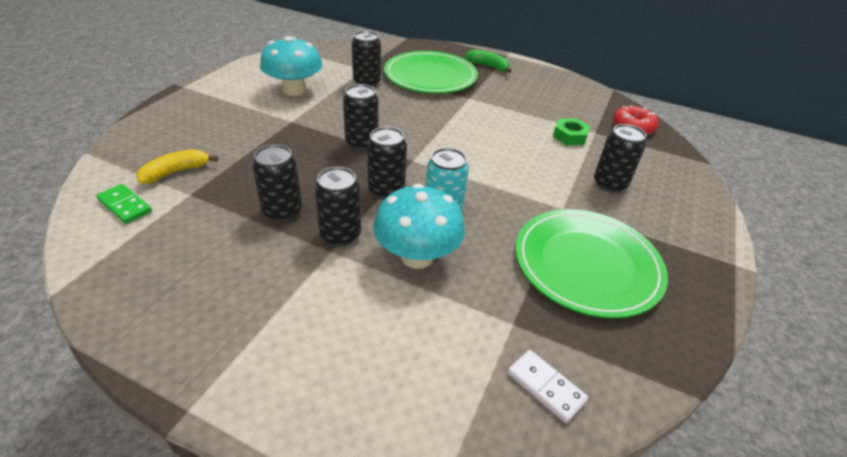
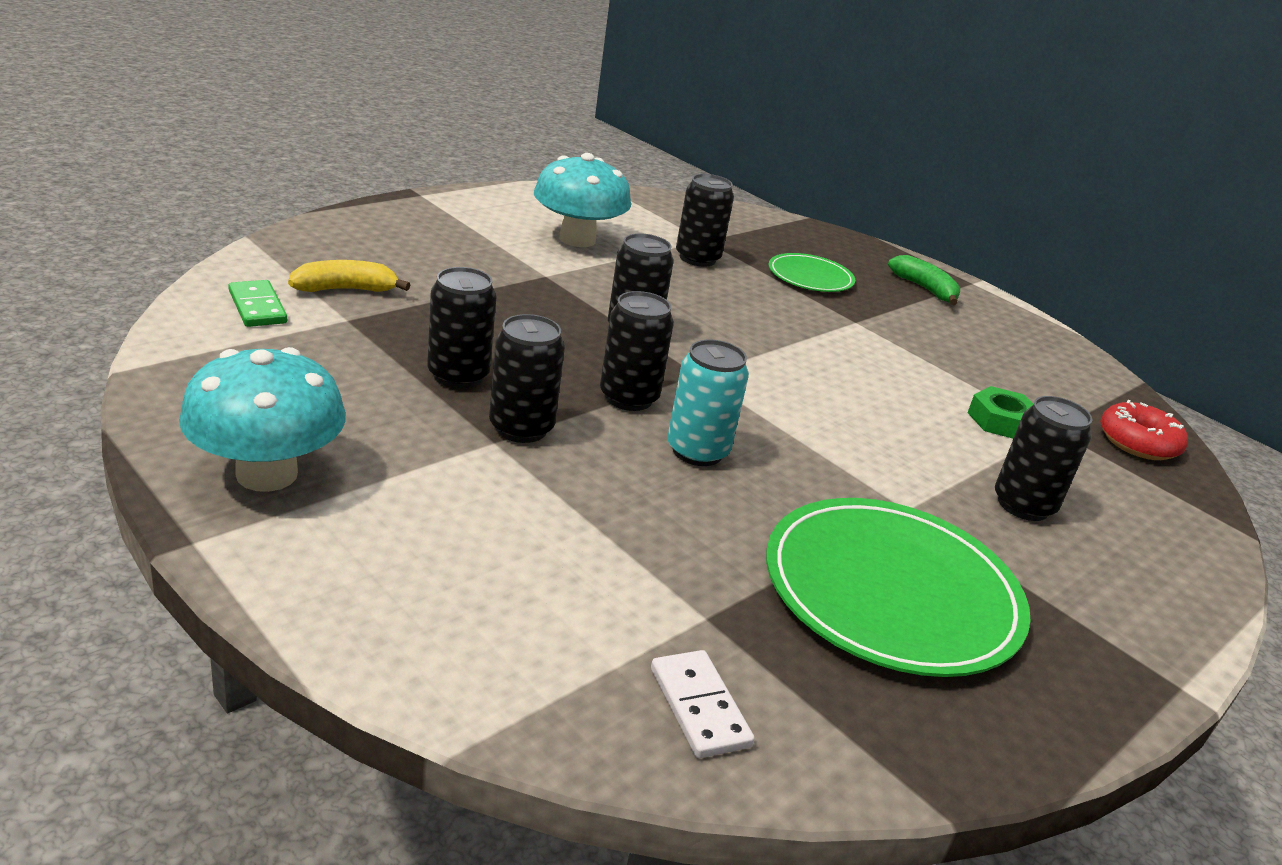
camera: 20 degrees right, 10 degrees down
turquoise mushroom [373,184,465,269] -> turquoise mushroom moved to [179,347,346,492]
green plate [384,51,478,93] -> green plate [768,253,855,292], size x0.54

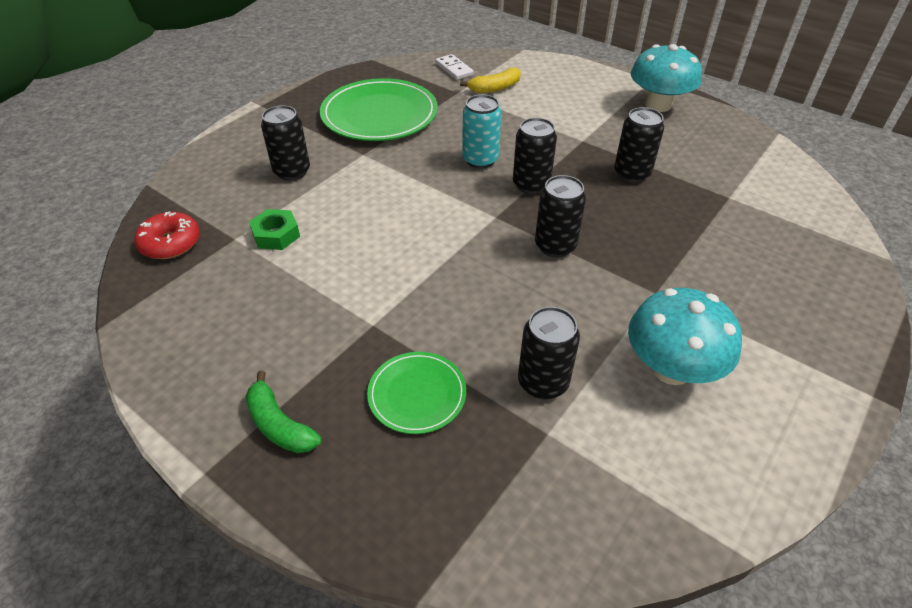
camera: 175 degrees right, 15 degrees up
green domino [228,280,287,327] -> none
yellow banana [288,260,410,292] -> yellow banana moved to [460,68,521,93]
black can [489,314,565,443] -> none

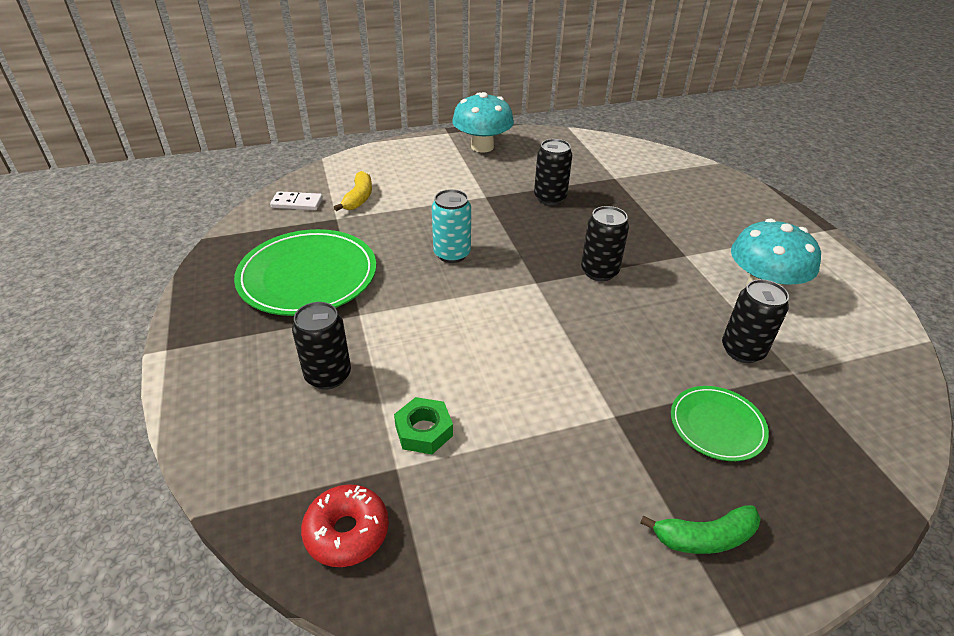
camera: 55 degrees left, 5 degrees down
black can [513,118,557,194] -> none

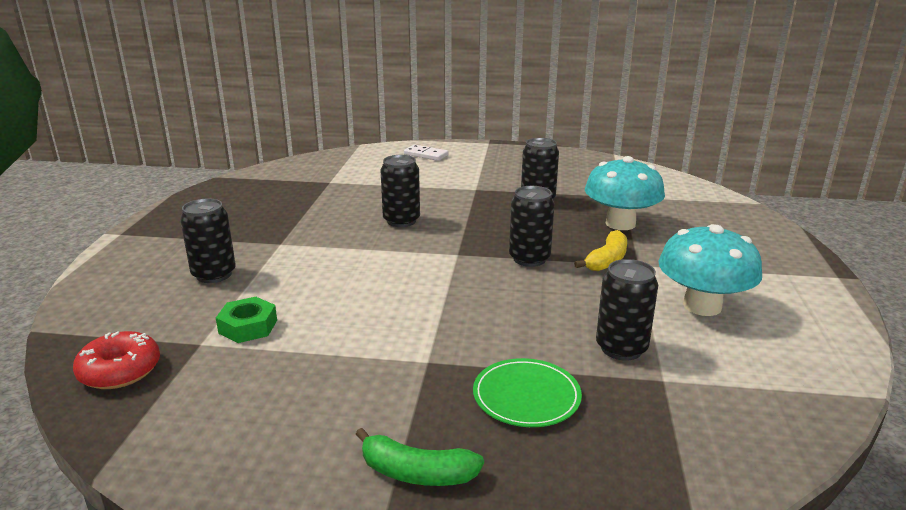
camera: 25 degrees right, 15 degrees down
green plate [234,229,376,316] -> none
white domino [270,191,323,210] -> white domino moved to [404,145,449,161]
yellow banana [334,171,372,211] -> yellow banana moved to [574,230,627,271]
turquoise can [432,189,471,263] -> black can [380,155,420,227]
turquoise mushroom [452,92,514,152] -> turquoise mushroom moved to [585,156,665,230]

